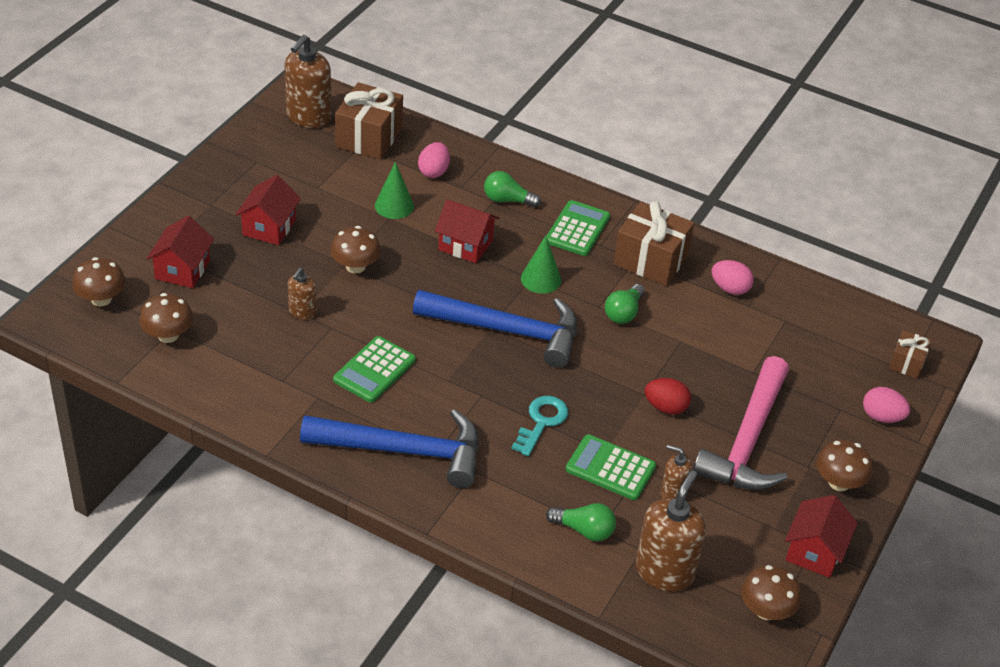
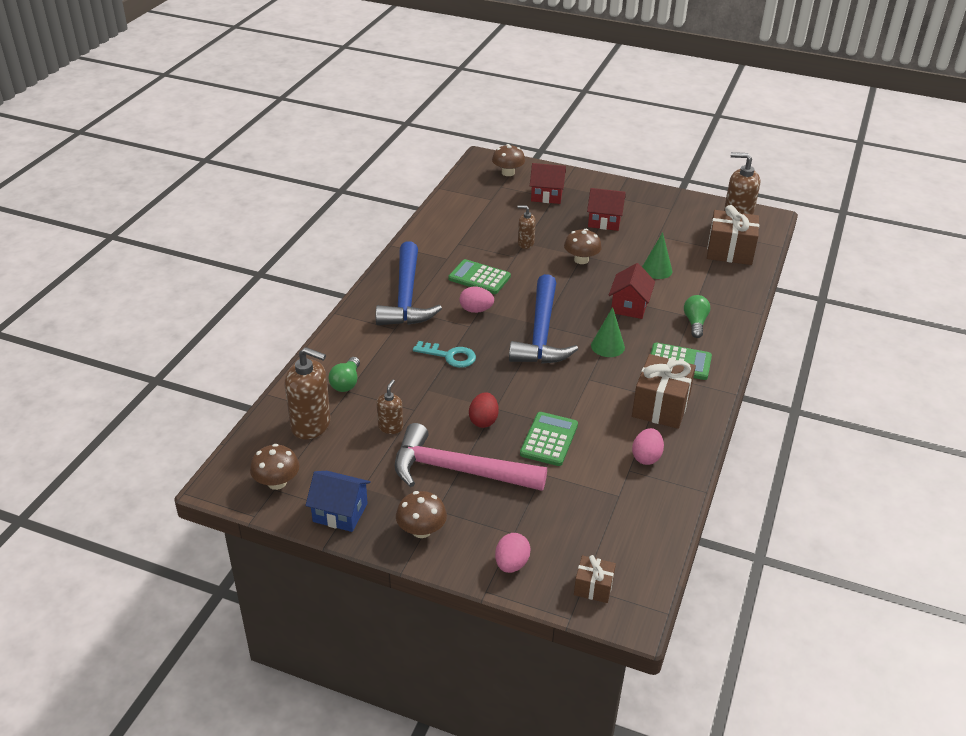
camera: 85 degrees right, 5 degrees down
brown mushroom [139,293,193,343] -> none
pink egg [418,142,450,178] -> pink egg moved to [460,287,494,313]
green calculator [566,434,656,500] -> green calculator moved to [520,412,578,466]
green light bulb [605,284,645,324] -> none
red house [785,495,857,578] -> blue house [305,471,371,532]

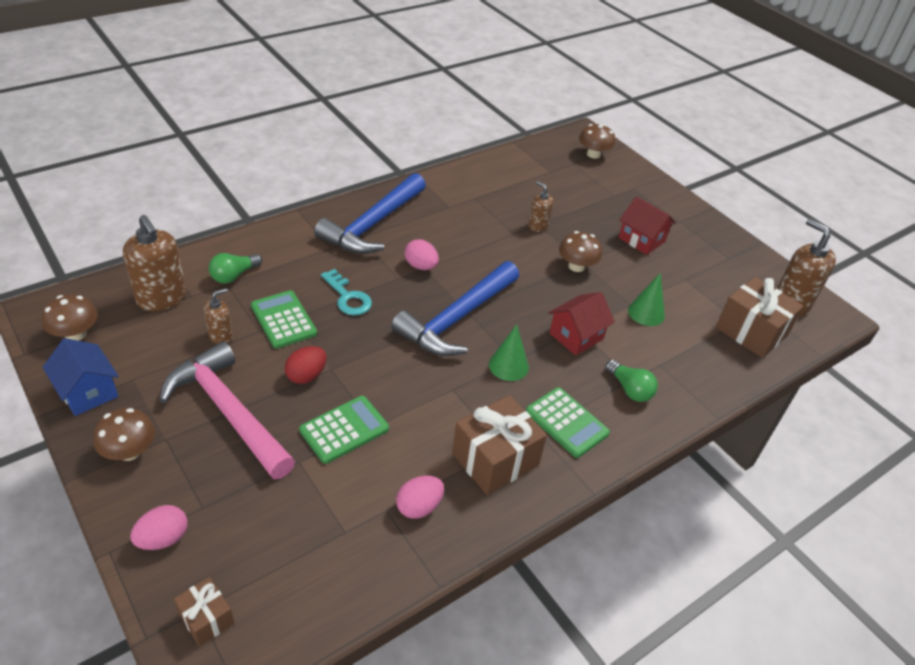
camera: 30 degrees right, 5 degrees up
green calculator [448,259,511,294] -> green calculator moved to [251,290,317,349]
red house [530,163,566,204] -> none
green light bulb [684,295,710,338] -> green light bulb turned 105 degrees clockwise [606,360,658,402]

